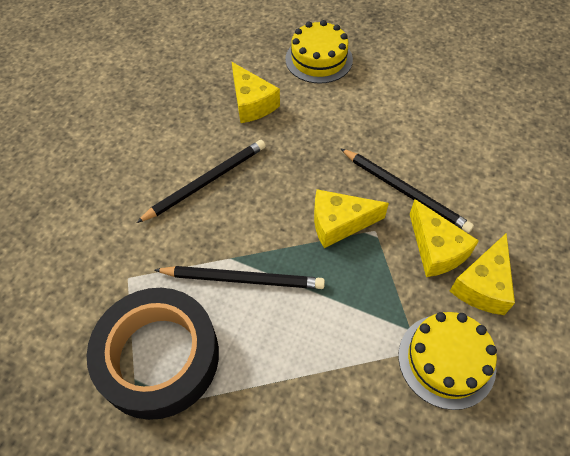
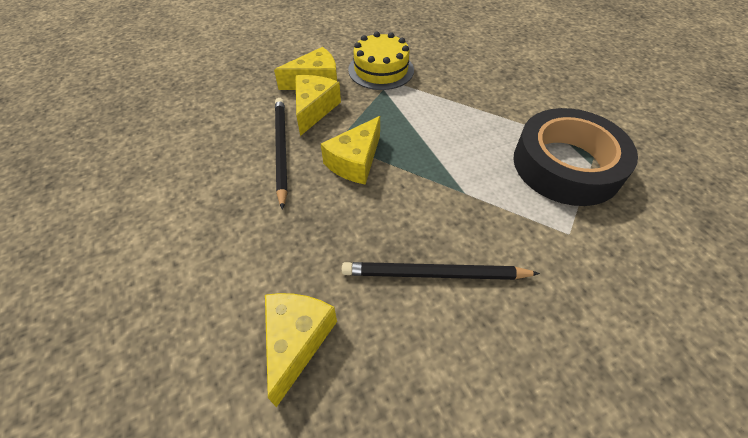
camera: 140 degrees left, 5 degrees down
black pencil [155,266,325,289] -> none
yellow cake [285,20,353,84] -> none
yellow cheese [314,189,389,248] -> yellow cheese turned 90 degrees clockwise [321,116,380,185]

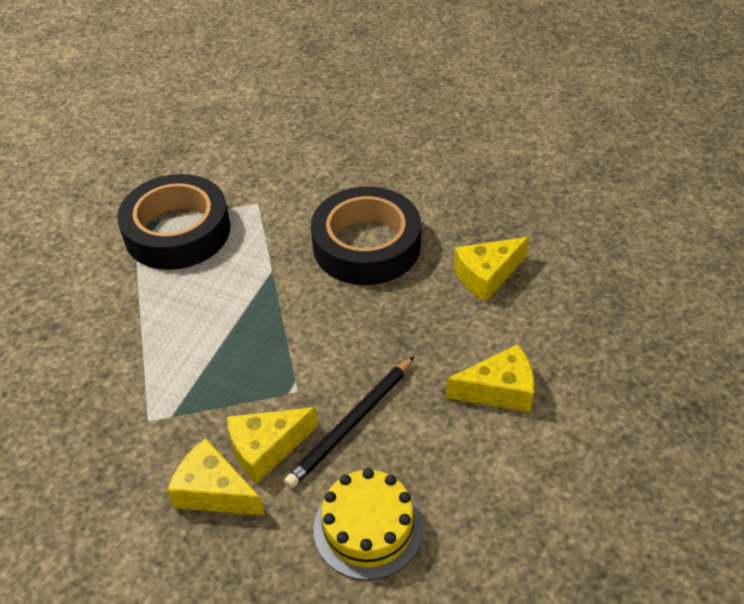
camera: 130 degrees left, 5 degrees down
yellow cheese [321,116,380,185] -> yellow cheese moved to [446,344,535,413]
black pencil [342,262,540,280] -> black tape [311,187,421,285]
yellow cake [348,32,414,90] -> yellow cake moved to [313,468,423,580]

